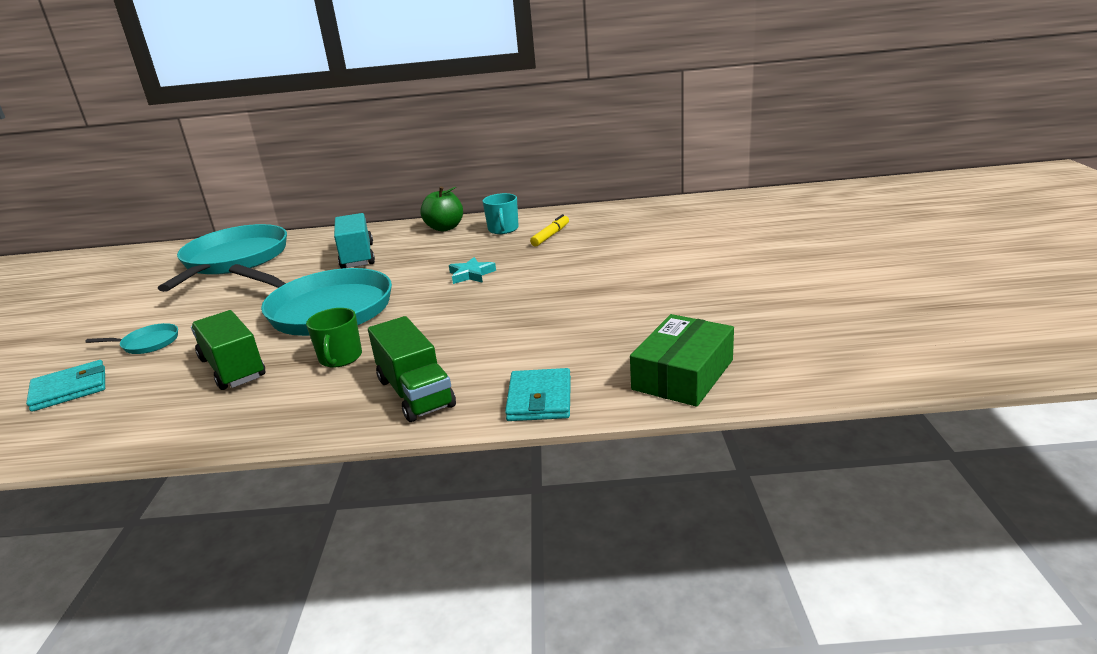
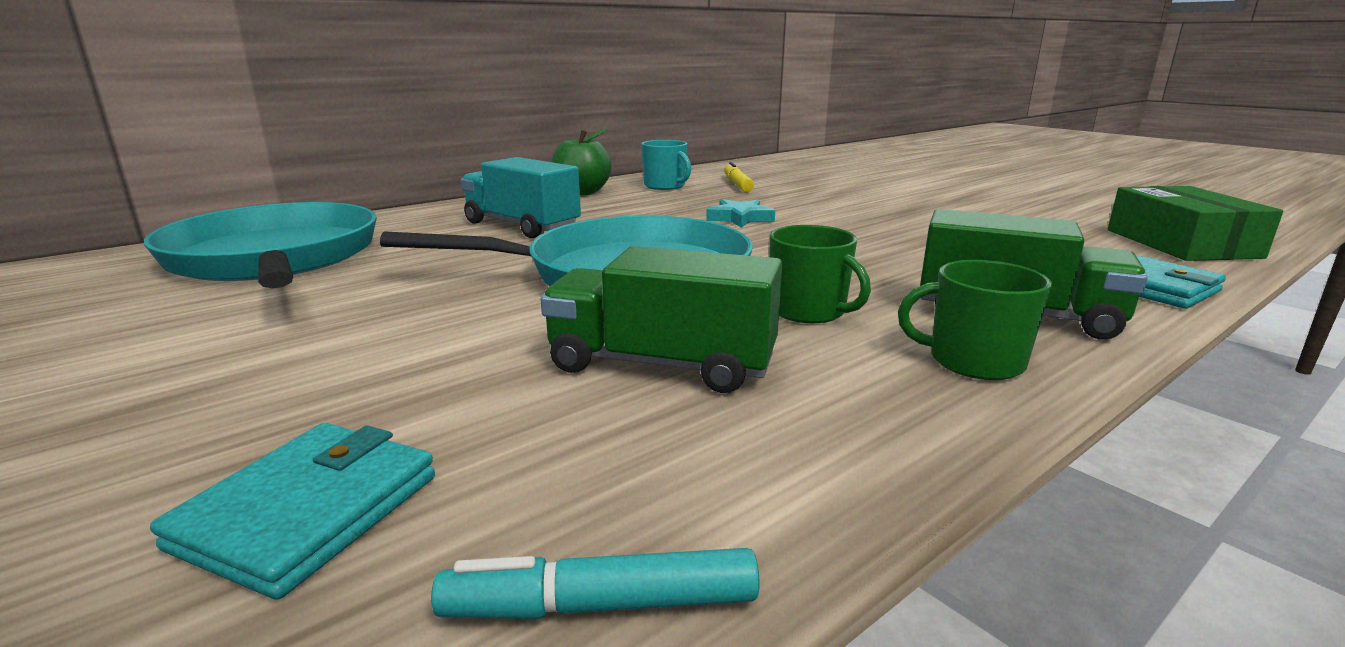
camera: 40 degrees left, 5 degrees down
turquoise pan [85,323,178,354] -> none
none -> turquoise marker [431,548,760,619]
none -> green mug [898,260,1052,380]

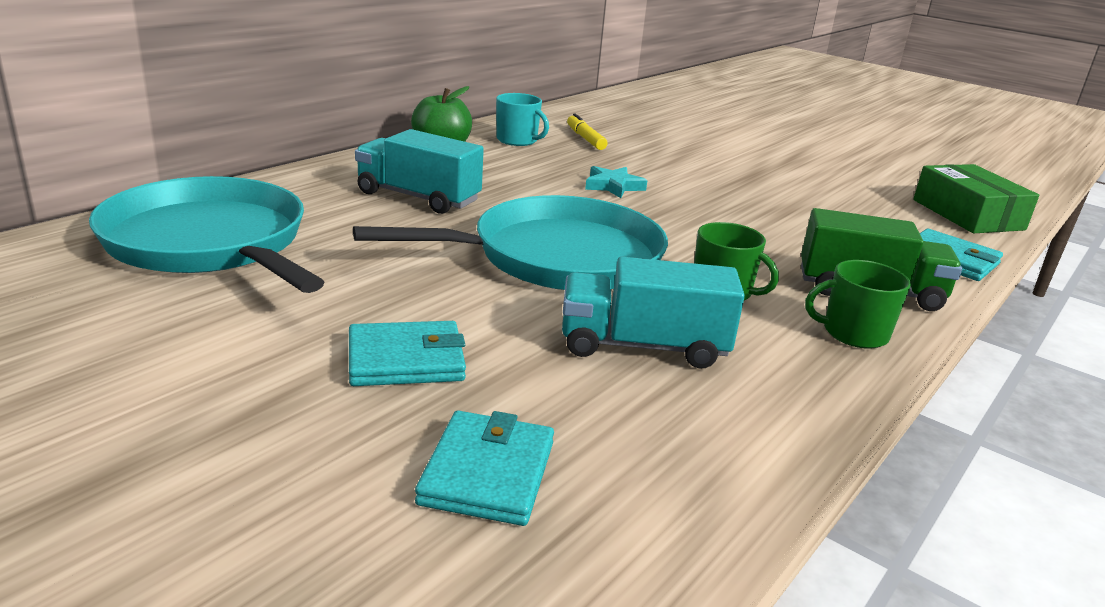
camera: 15 degrees left, 5 degrees up
turquoise marker [431,548,760,619] -> none
green truck [541,246,782,393] -> turquoise truck [562,257,745,369]
none -> turquoise wallet [349,321,466,386]

